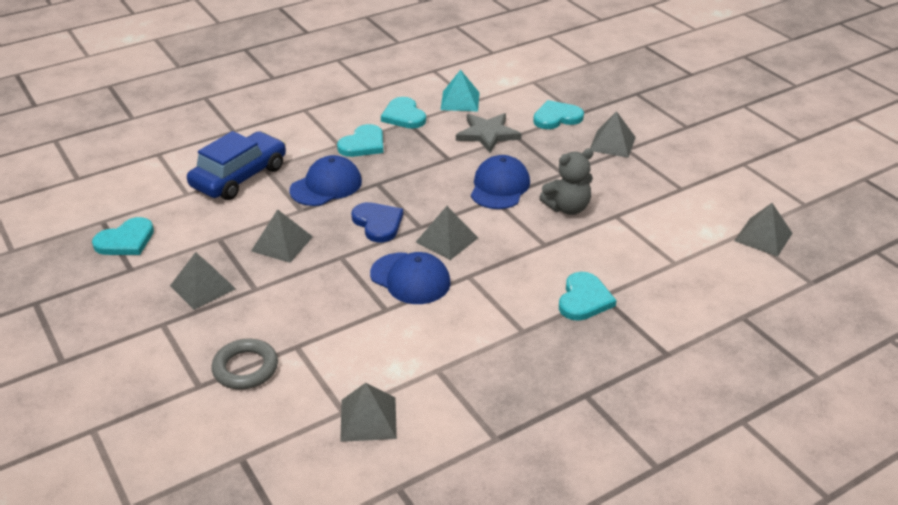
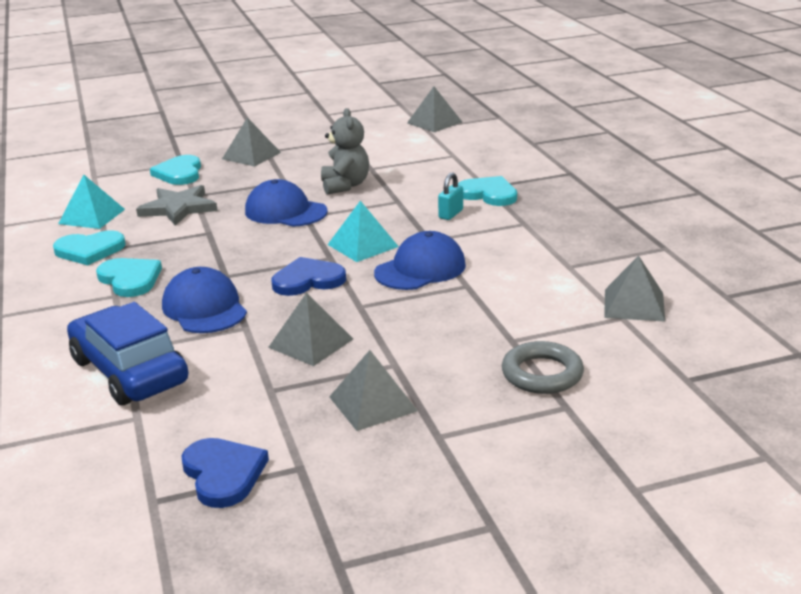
camera: 75 degrees left, 10 degrees down
turquoise heart [92,217,154,255] -> blue heart [182,438,269,508]
grey pyramid [416,206,478,260] -> turquoise pyramid [327,201,399,262]
none -> turquoise padlock [438,172,463,220]

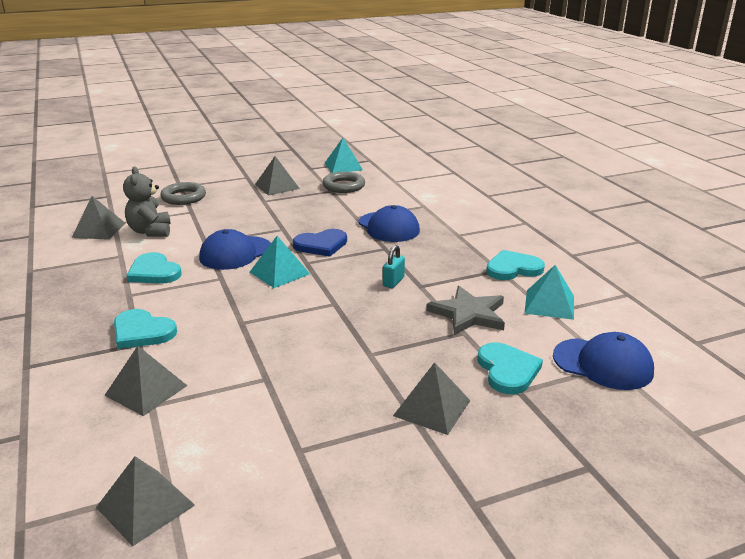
camera: 175 degrees right, 0 degrees up
blue car [67,302,189,405] -> none
turquoise heart [96,258,162,297] -> turquoise heart moved to [126,252,182,284]
blue heart [182,438,269,508] -> turquoise pyramid [325,138,363,173]
blue cap [245,179,328,227] -> blue cap moved to [553,332,654,390]
grey pyramid [268,292,353,366] -> grey pyramid moved to [104,346,187,416]
grey teddy bear [321,108,369,195] -> grey teddy bear moved to [123,167,170,236]
turquoise padlock [438,172,463,220] -> turquoise padlock moved to [383,245,405,288]
none -> grey ring [323,172,365,193]

